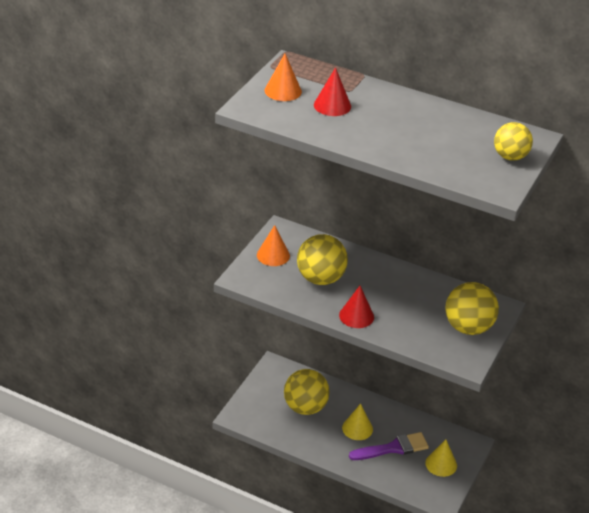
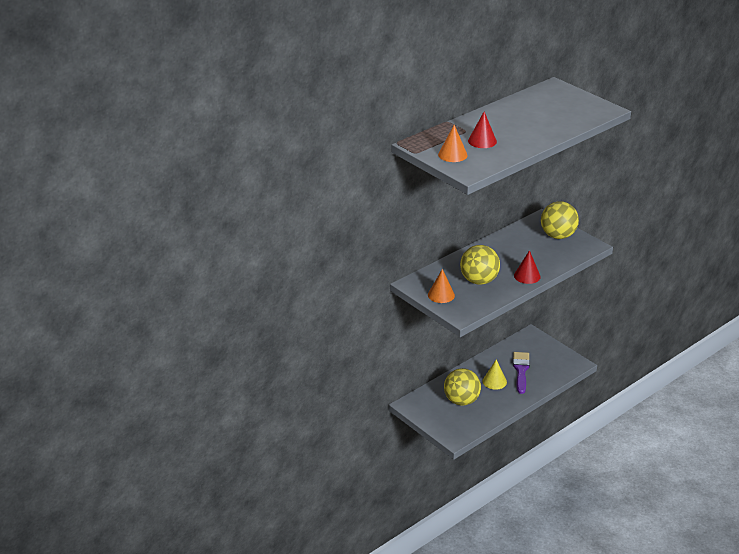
camera: 65 degrees left, 5 degrees down
yellow cone [425,440,457,477] -> none
yellow ball [494,122,533,161] -> none

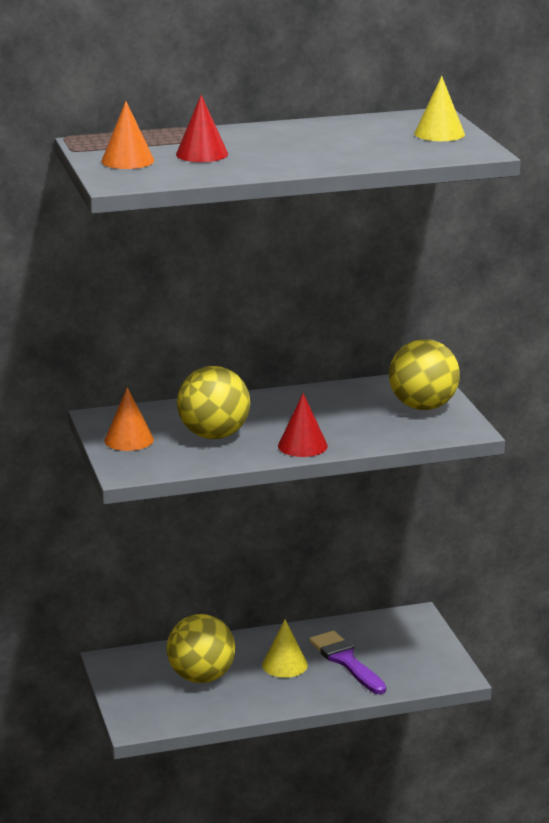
camera: 25 degrees right, 10 degrees down
purple brush [513,352,530,394] -> purple brush turned 60 degrees counterclockwise [309,631,386,694]
none -> yellow cone [414,76,465,141]

